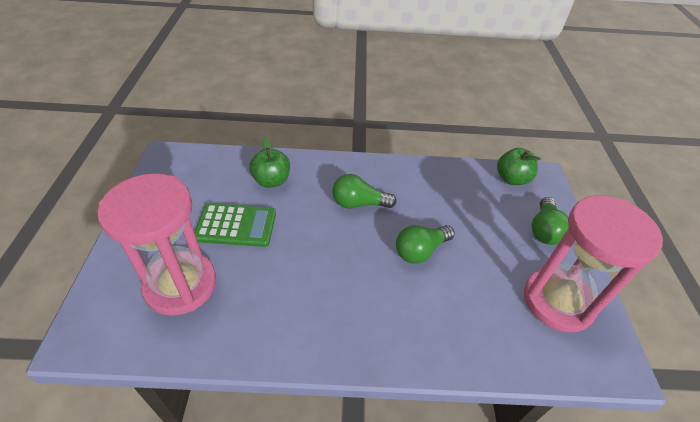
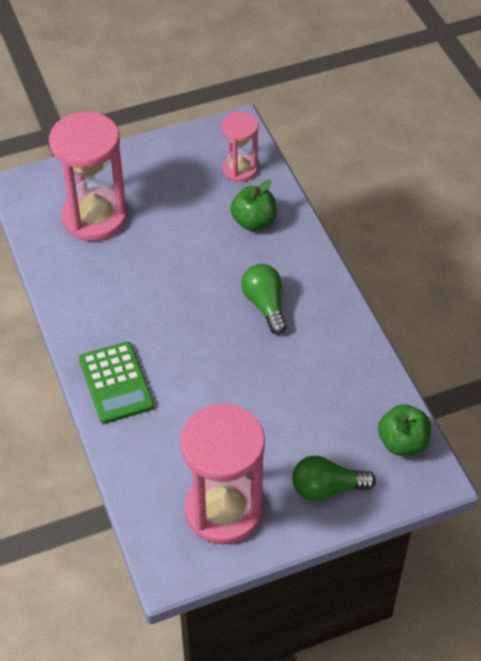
camera: 70 degrees right, 5 degrees up
green calculator [195,203,276,247] -> green calculator moved to [79,342,154,424]
green light bulb [396,225,455,264] -> none
none -> pink hourglass [222,112,259,182]

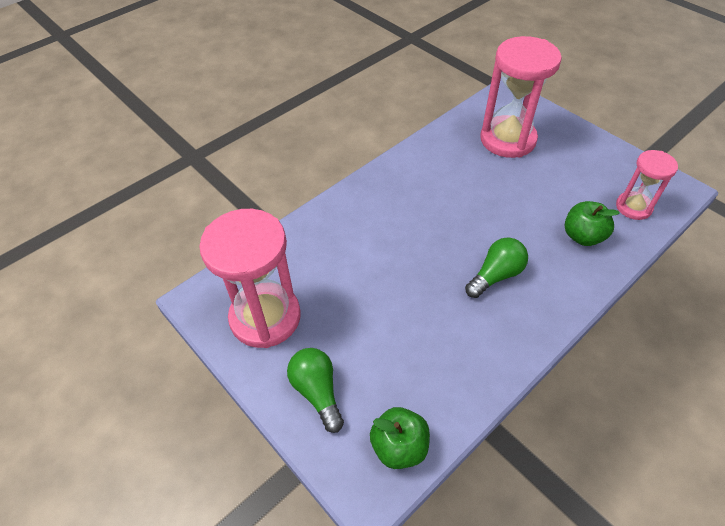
camera: 70 degrees right, 0 degrees up
green calculator [79,342,154,424] -> none

